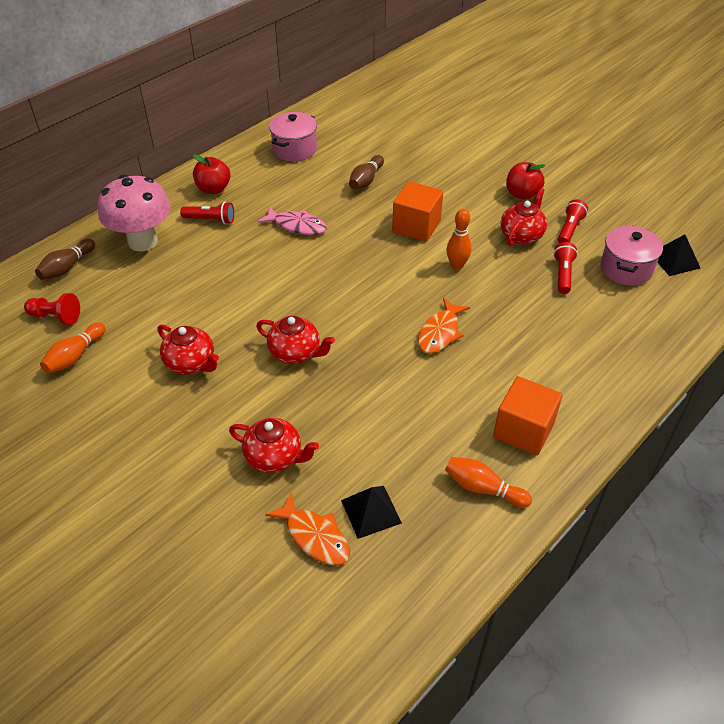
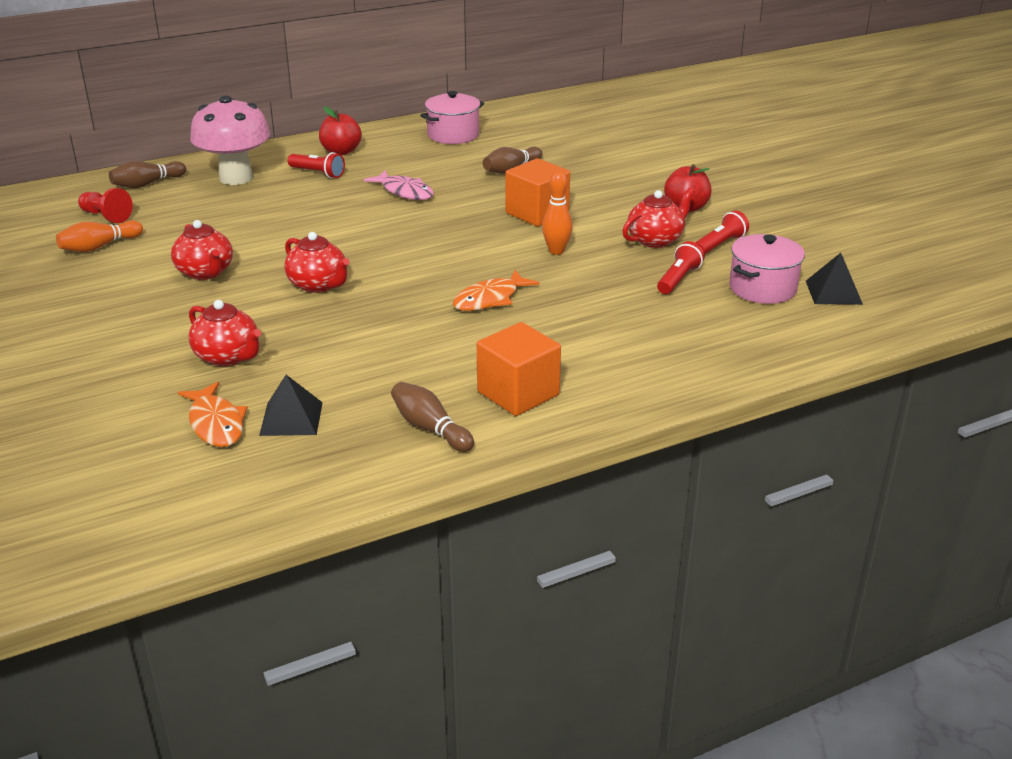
camera: 20 degrees right, 15 degrees down
orange bowling pin [445,457,532,508] -> brown bowling pin [391,382,474,452]

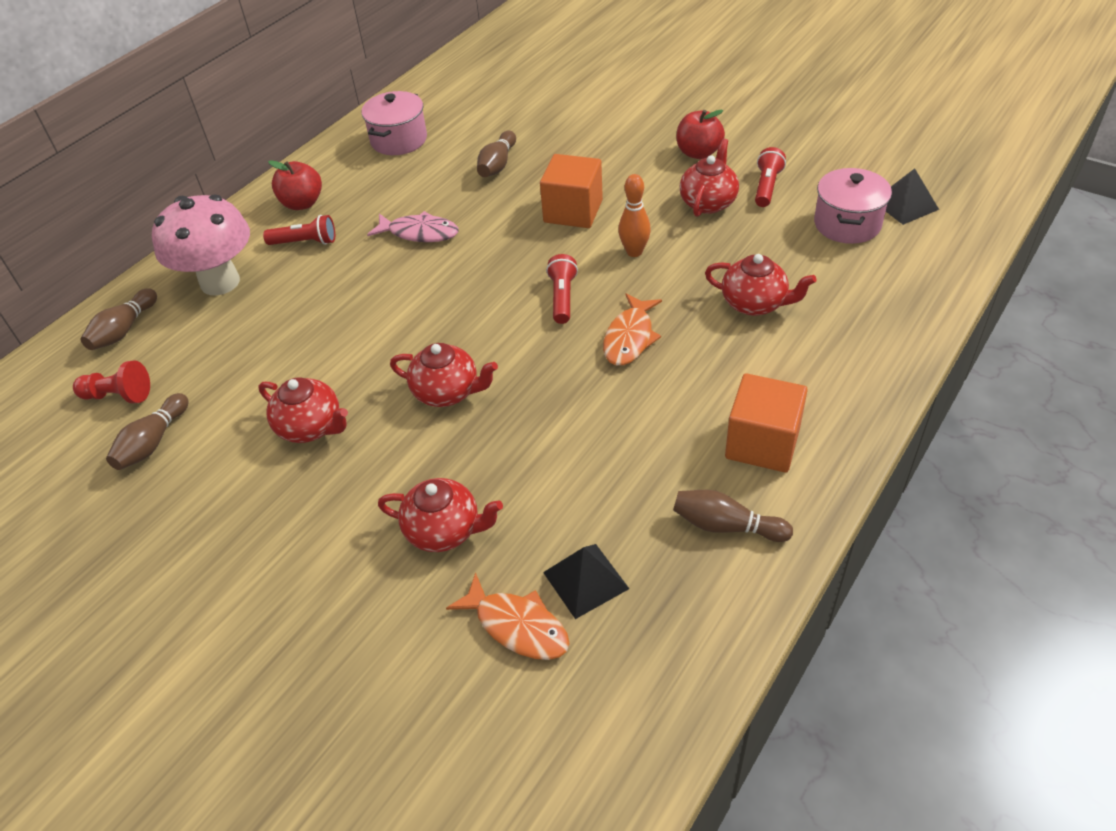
camera: 25 degrees left, 15 degrees up
orange bowling pin [56,220,143,252] -> brown bowling pin [106,393,189,470]
red flashlight [657,241,705,294] -> red flashlight moved to [546,254,578,324]
none -> red teapot [705,254,817,316]

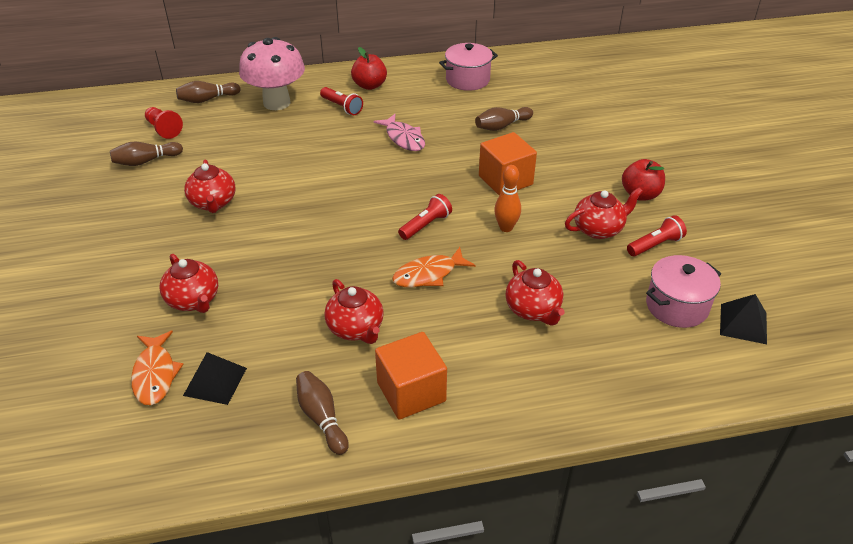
camera: 40 degrees right, 5 degrees down
red teapot [390,343,498,407] -> red teapot moved to [324,279,384,344]

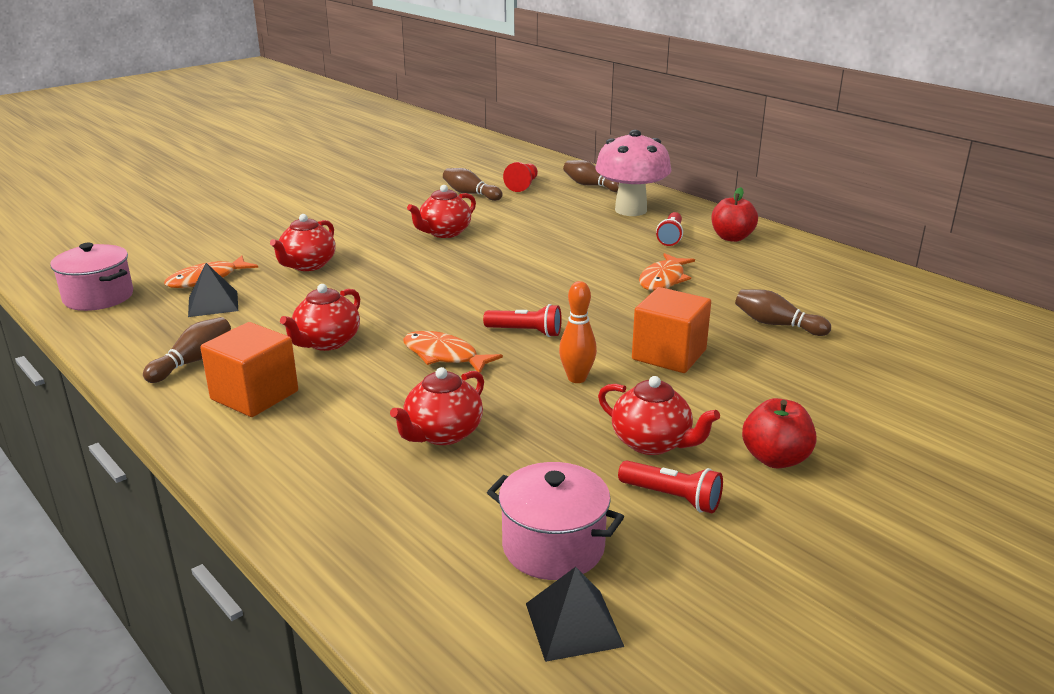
camera: 60 degrees right, 15 degrees down
pink fish [373,114,425,151] -> orange fish [639,253,695,291]
pink pot [439,43,498,91] -> pink pot moved to [50,243,133,311]

